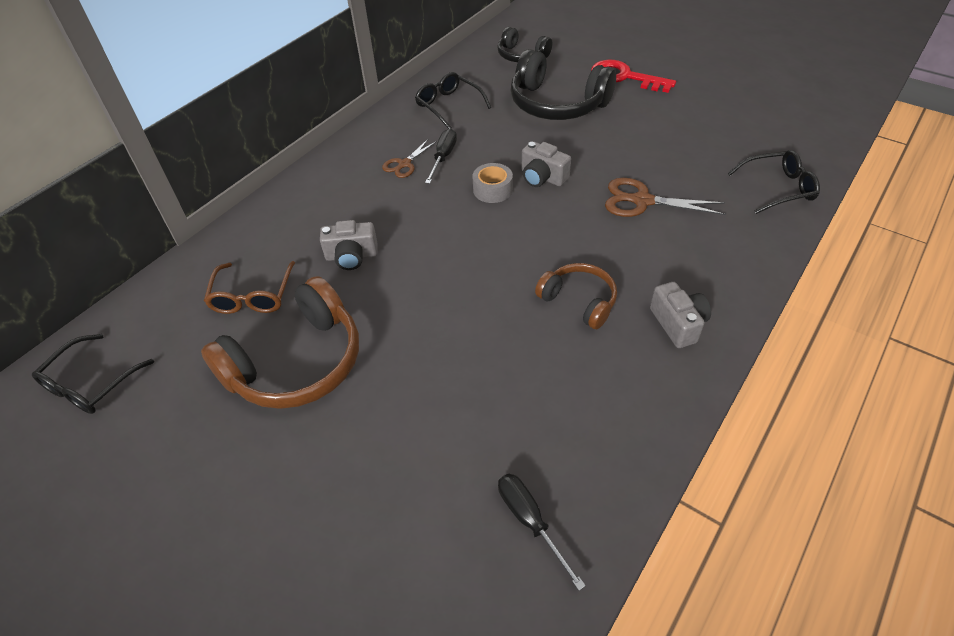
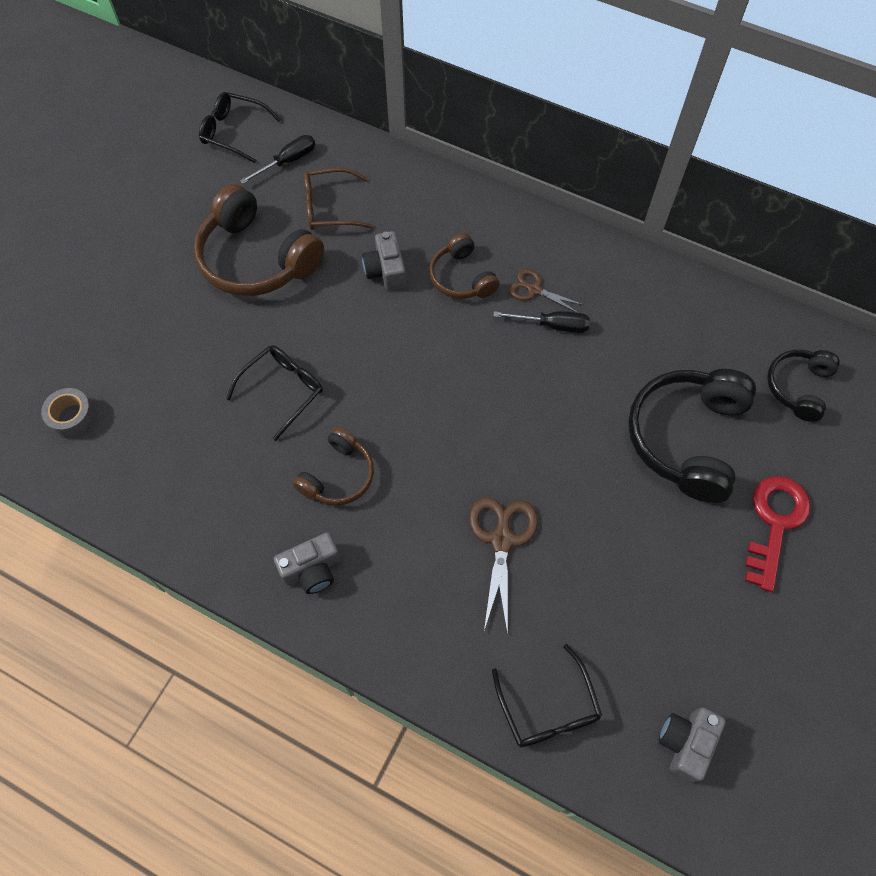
camera: 80 degrees right, 15 degrees up
black glasses [415,72,491,129] -> black glasses moved to [226,345,323,441]
grey tape [472,163,513,203] -> grey tape moved to [41,388,96,439]
black screwdriver [498,474,586,590] -> black screwdriver moved to [240,135,315,184]
grey camera [522,141,571,187] -> grey camera moved to [659,707,726,783]
none -> brown headphones [429,233,500,299]

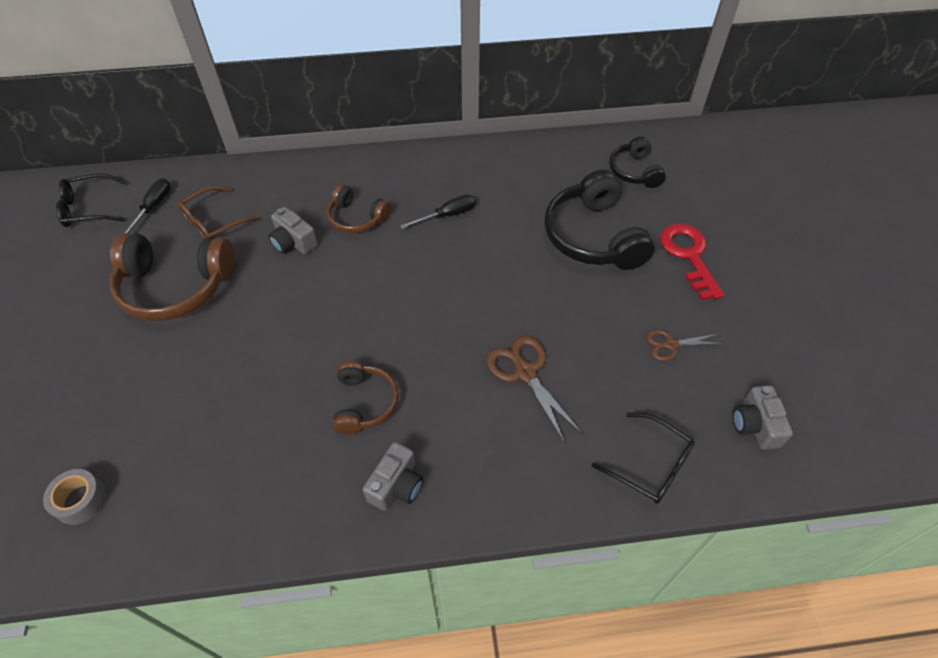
camera: 35 degrees left, 10 degrees down
black glasses [226,345,323,441] -> none
brown scissors [509,269,584,312] -> brown scissors moved to [646,329,723,361]

